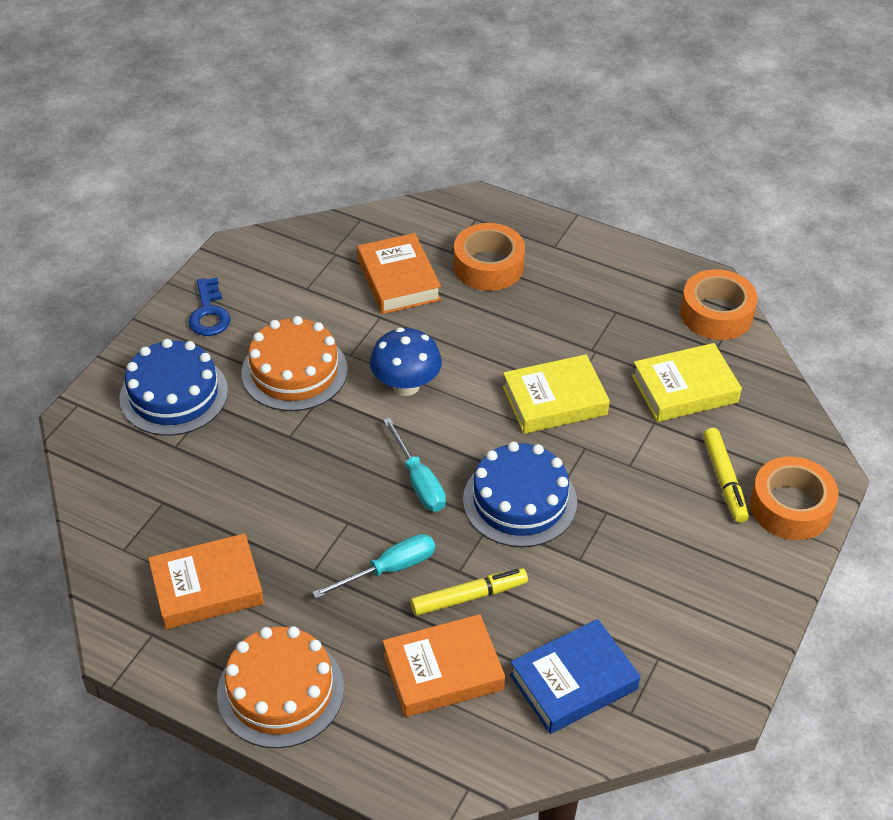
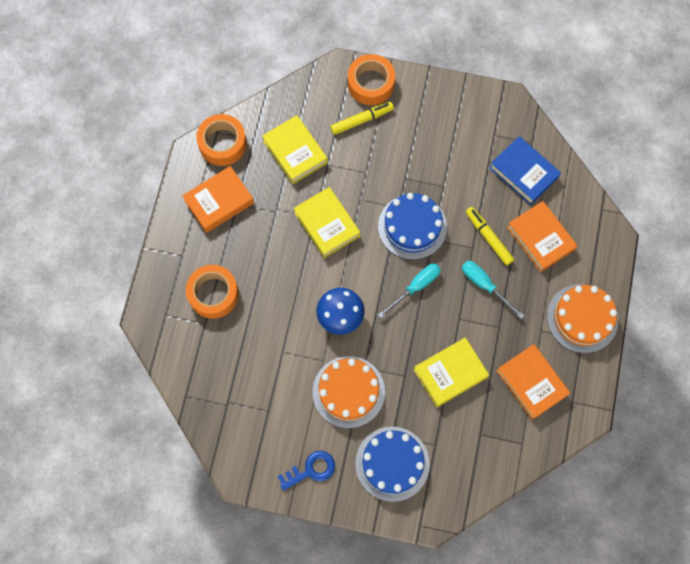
camera: 105 degrees left, 25 degrees up
orange book [357,233,441,314] -> orange book moved to [182,166,254,233]
none -> yellow book [414,337,489,407]

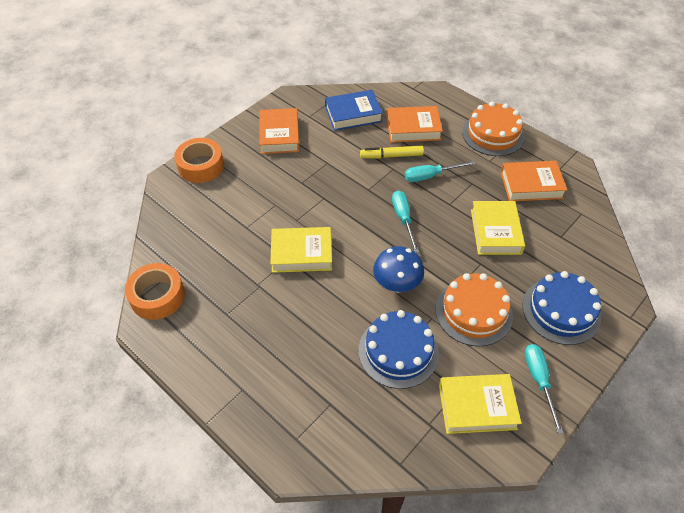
camera: 60 degrees left, 20 degrees down
orange book [182,166,254,233] -> orange book moved to [259,108,300,154]
orange tape [186,265,239,319] -> none
yellow book [262,115,328,184] -> yellow book moved to [439,374,522,434]
blue key [277,451,335,491] -> turquoise screwdriver [525,344,564,434]
yellow marker [330,102,394,135] -> none
blue cake [378,193,447,260] -> blue cake moved to [359,310,439,389]

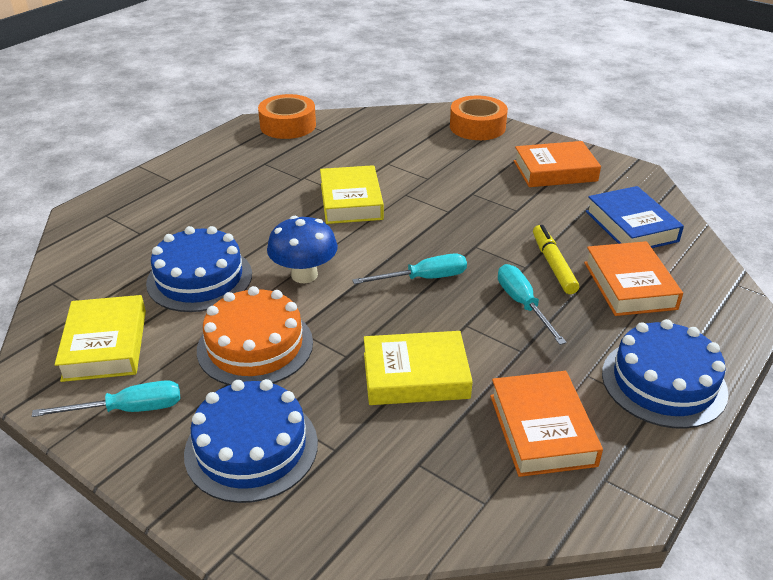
camera: 85 degrees right, 15 degrees down
orange cake [462,102,525,156] -> blue cake [602,319,729,429]

